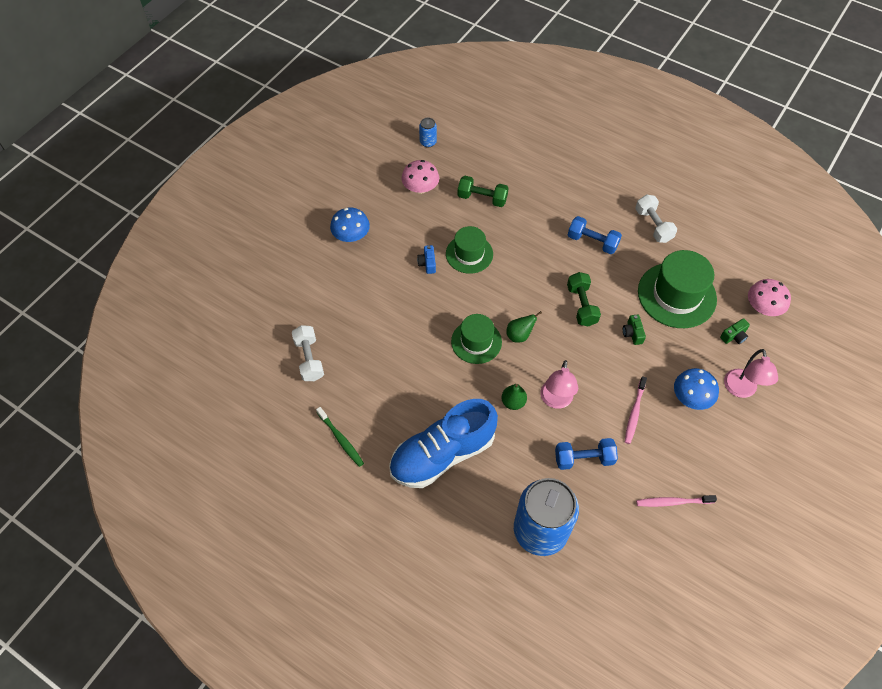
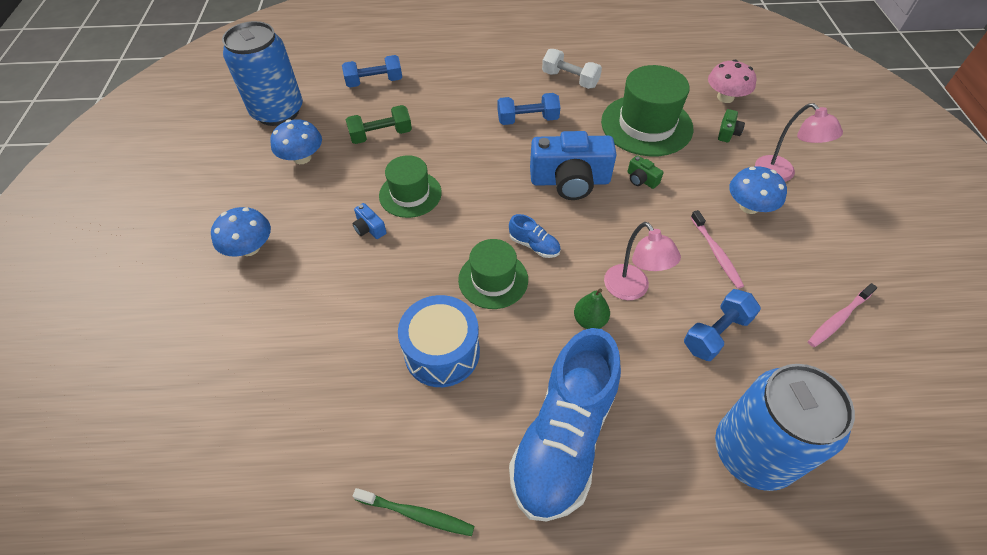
camera: 35 degrees left, 5 degrees down
white dumbbell [292,325,324,381] -> none
pink mushroom [402,160,439,194] -> blue mushroom [270,119,322,164]
blue can [419,118,437,148] -> blue can [222,21,303,126], size x2.45
green pear [506,311,542,343] -> blue shoe [509,214,561,258]
green dumbbell [567,272,601,327] -> blue camera [530,131,617,200]
none -> blue dumbbell [342,55,402,88]
none -> blue drum [398,295,480,387]

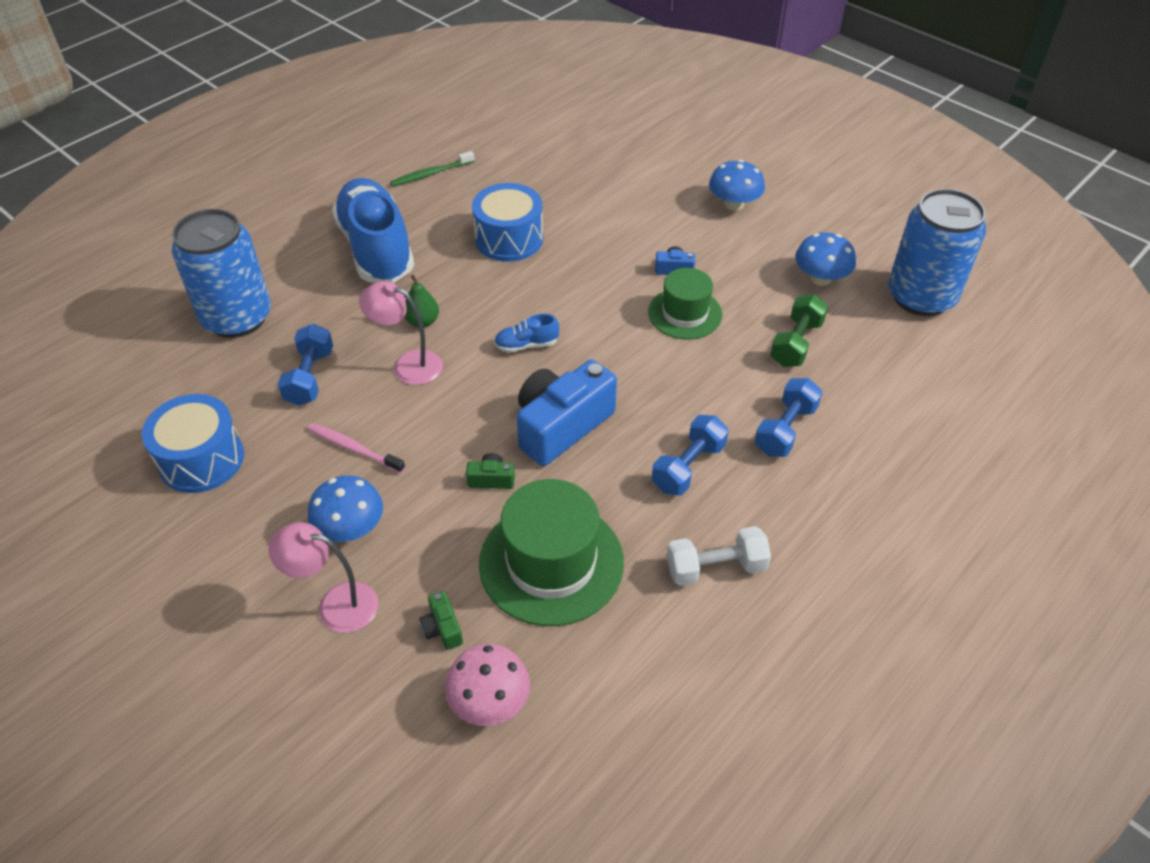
camera: 135 degrees right, 5 degrees down
blue dumbbell [342,55,402,88] -> blue dumbbell moved to [754,378,822,457]
green hat [458,239,528,309] -> none
pink toothbrush [808,283,877,347] -> blue drum [142,394,244,493]

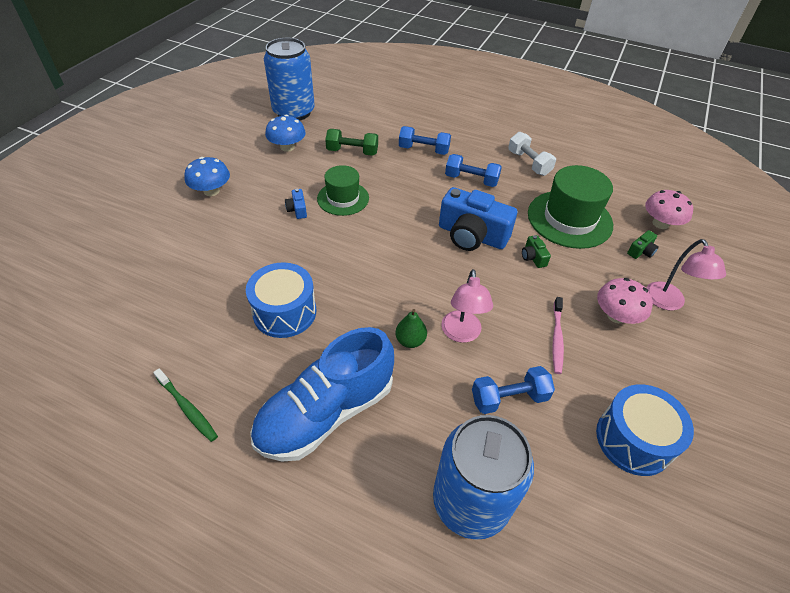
camera: 110 degrees left, 0 degrees up
blue mushroom [308,475,383,542] -> pink mushroom [597,278,653,324]
blue shoe [494,314,559,353] -> none

